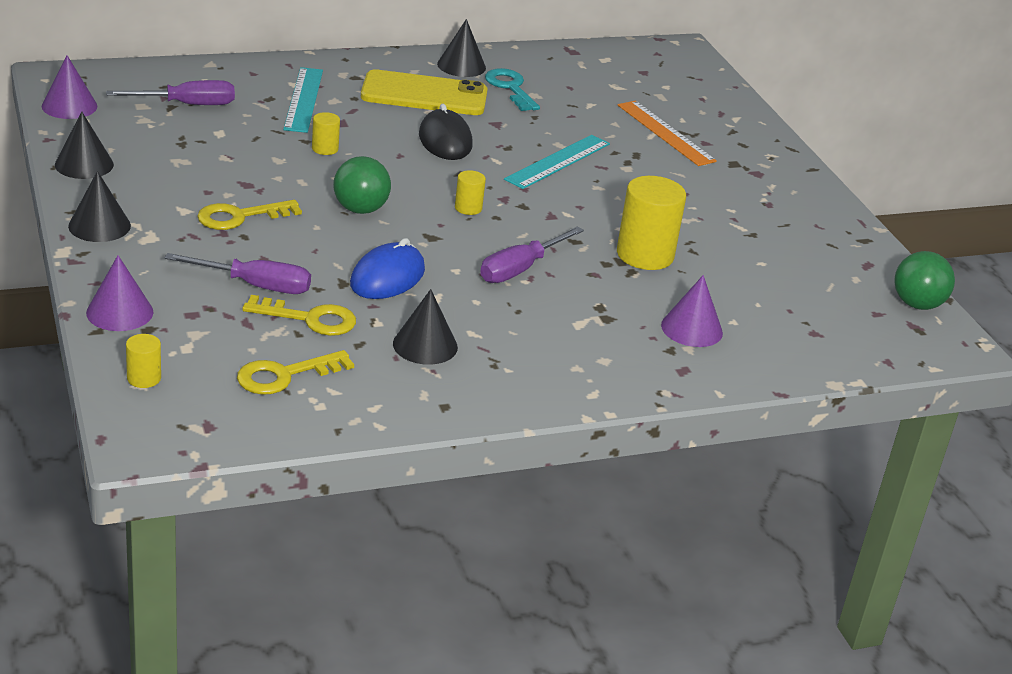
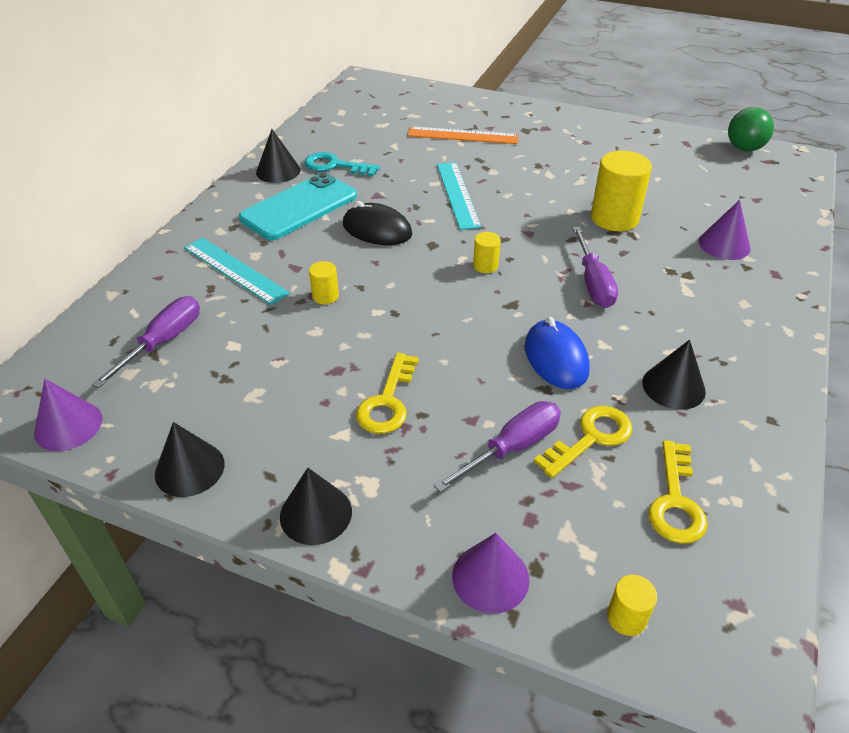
camera: 45 degrees left, 10 degrees up
green ball [333,156,391,214] -> none
yellow phone [361,69,488,115] -> turquoise phone [239,173,357,240]

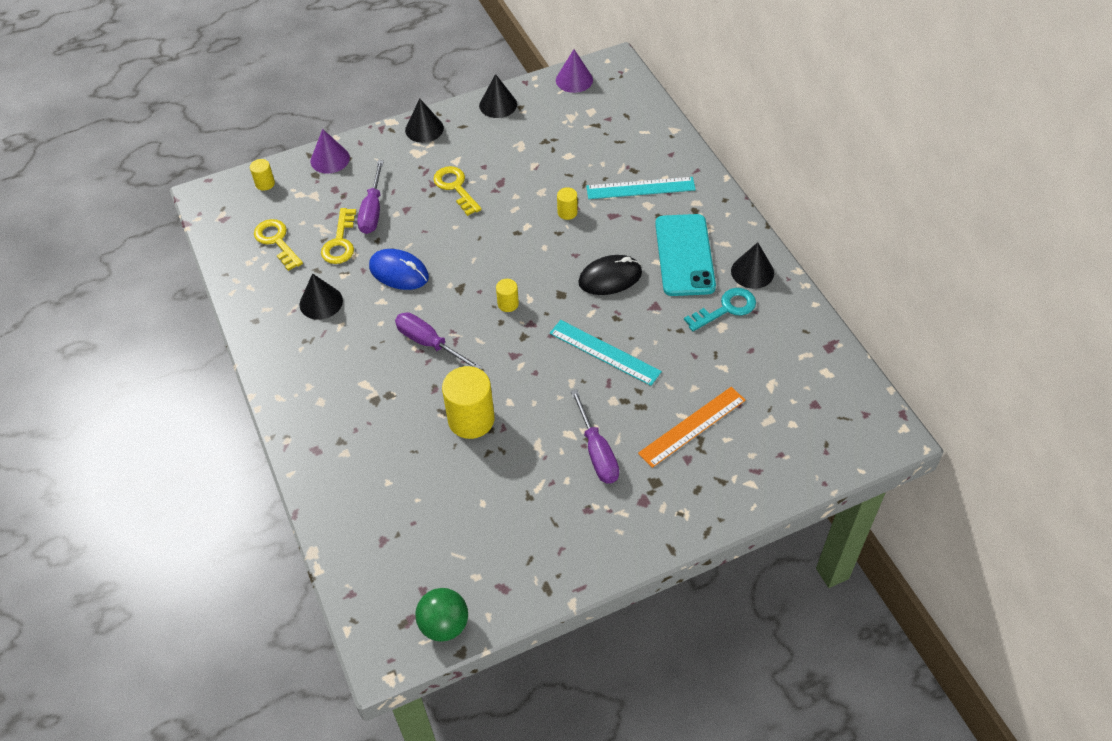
camera: 135 degrees right, 10 degrees up
purple screwdriver [91,296,200,388] -> purple screwdriver moved to [571,389,619,483]
purple cone [699,200,751,260] -> none

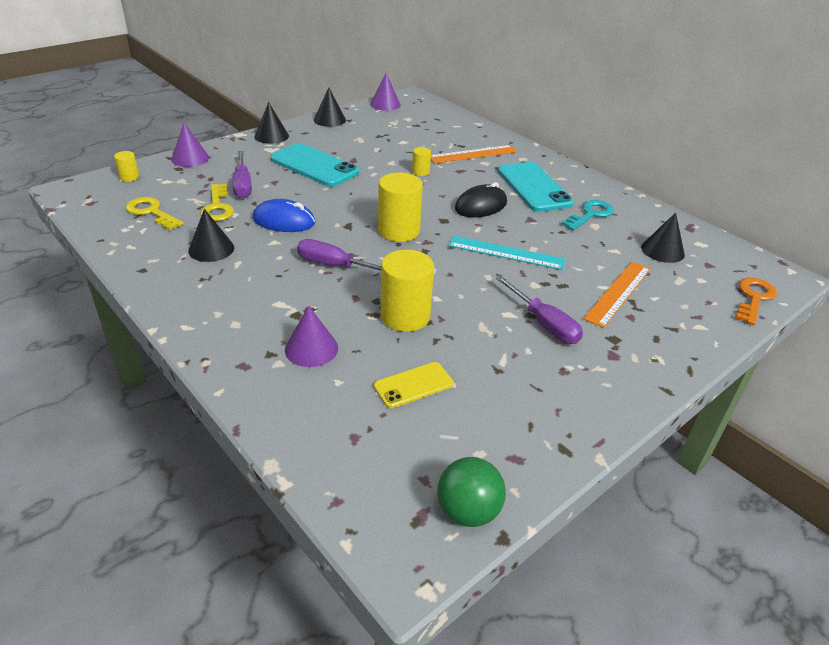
camera: 20 degrees left, 15 degrees down
yellow key [433,166,482,216] -> turquoise phone [270,143,359,187]
yellow cylinder [496,279,519,312] -> yellow cylinder [378,172,423,242], size x2.05
turquoise ruler [586,177,696,199] -> orange ruler [431,145,518,164]
black cone [731,242,774,289] -> black cone moved to [641,213,685,263]
none -> purple cone [285,305,338,367]
none -> yellow phone [374,362,454,408]
none -> orange key [735,278,777,325]

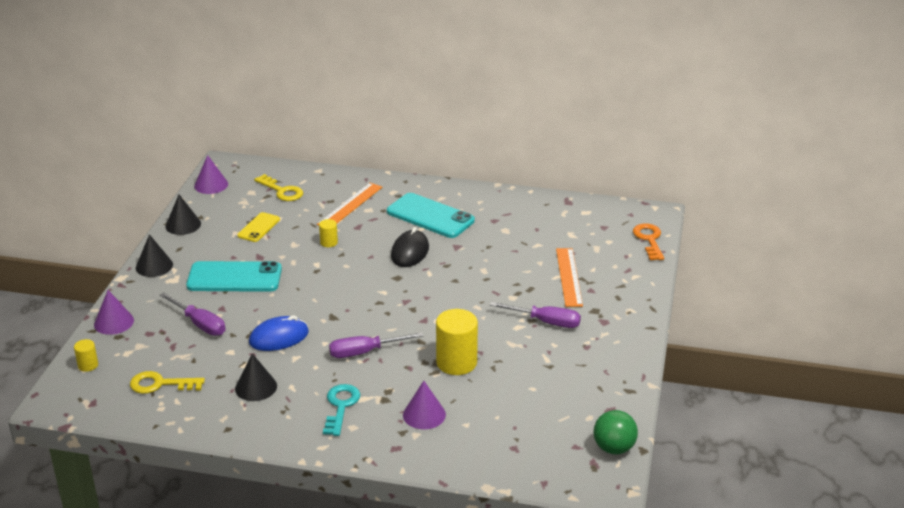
camera: 35 degrees left, 5 degrees down
yellow key [200,184,234,221] -> yellow key moved to [254,174,303,201]
yellow phone [374,362,454,408] -> yellow phone moved to [237,212,280,242]
yellow cylinder [378,172,423,242] -> none
turquoise ruler [448,236,565,270] -> none
turquoise key [561,200,614,231] -> turquoise key moved to [323,384,360,436]
black cone [641,213,685,263] -> none

